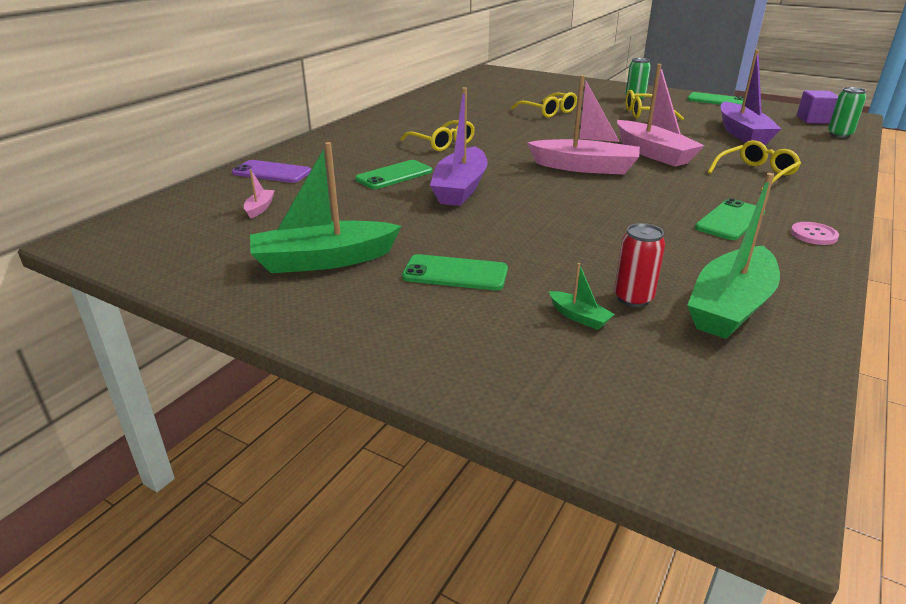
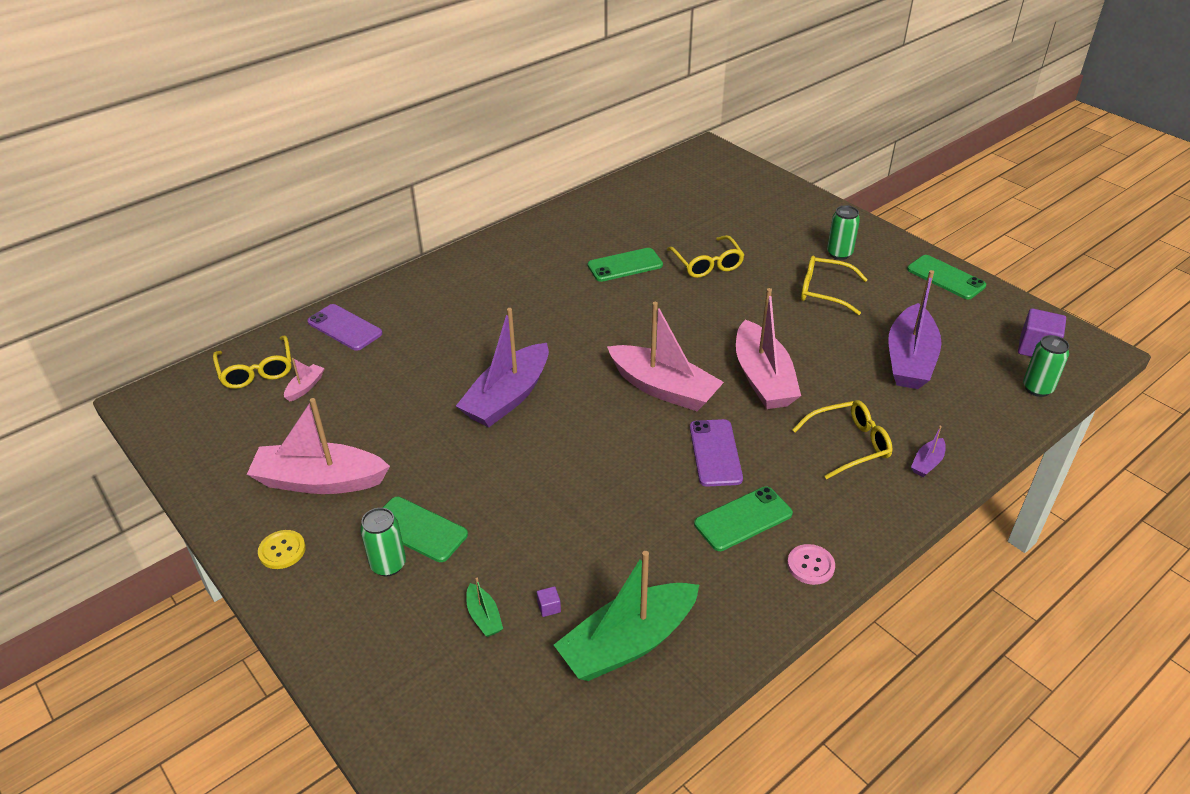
camera: 20 degrees right, 10 degrees up
green boat [250,142,402,273] -> pink boat [247,398,390,494]
green phone [355,160,432,189] -> green phone moved to [587,248,663,282]
yellow glasses [400,120,475,151] -> yellow glasses moved to [213,335,291,389]
red can [614,223,665,307] -> purple cube [537,586,561,617]
none -> yellow button [258,530,306,569]
none -> green can [360,508,406,576]
none -> purple phone [690,419,743,487]
none -> purple boat [911,426,946,477]

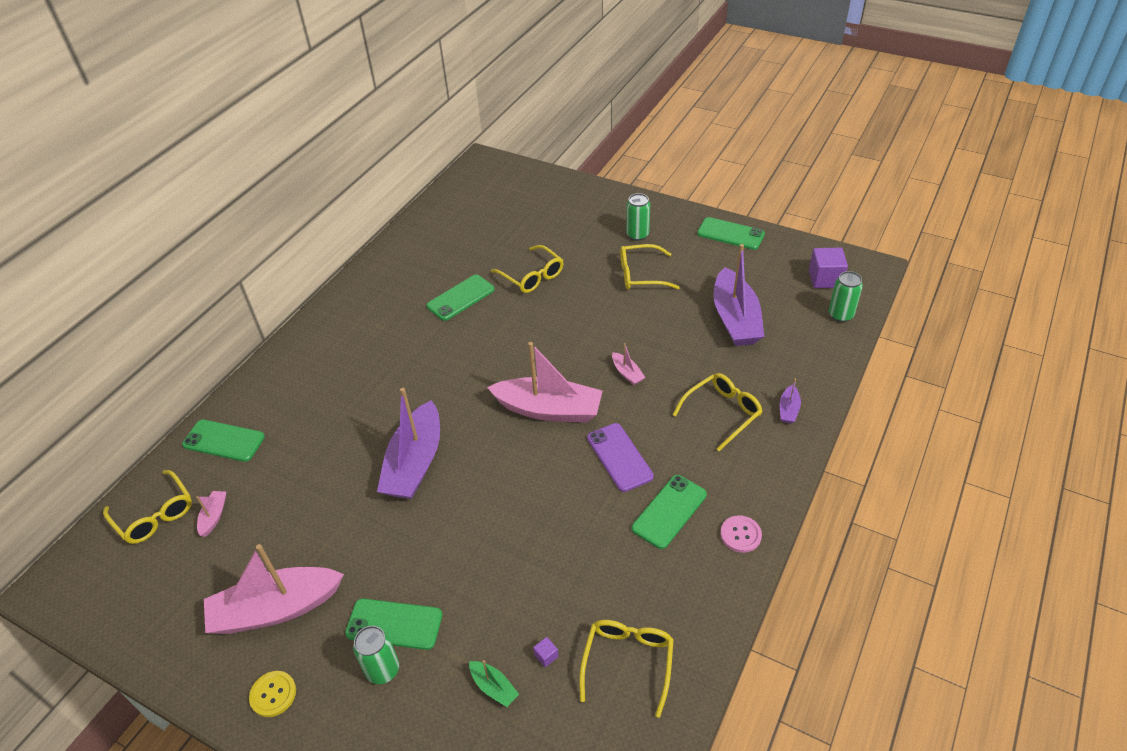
camera: 20 degrees left, 5 degrees up
purple phone [307,304,383,351] -> green phone [182,420,265,462]
green boat [554,551,699,681] -> yellow glasses [579,620,674,718]
pink boat [736,288,801,409] -> pink boat [612,343,645,385], size x0.42

